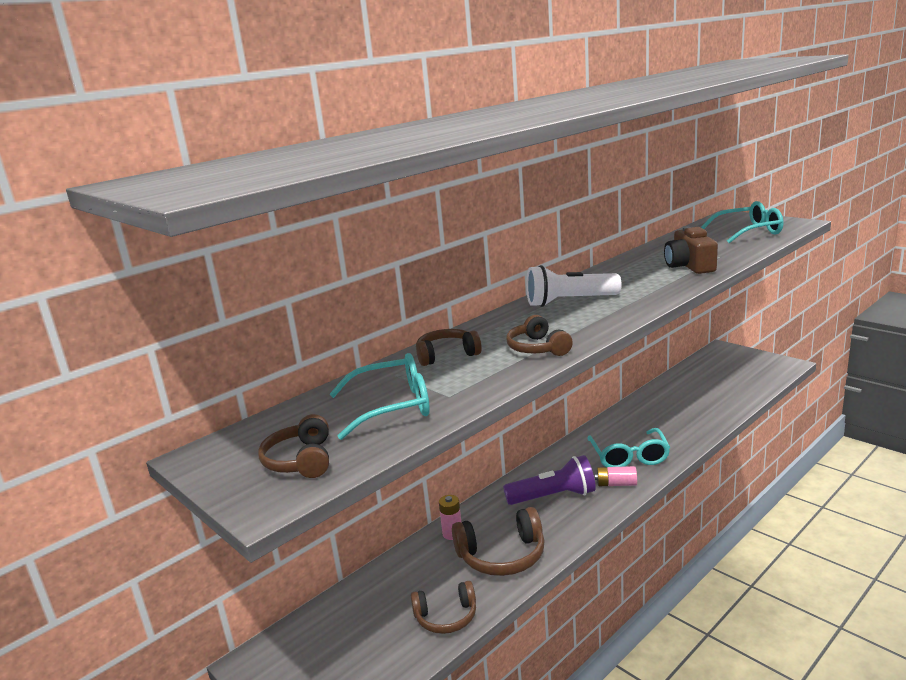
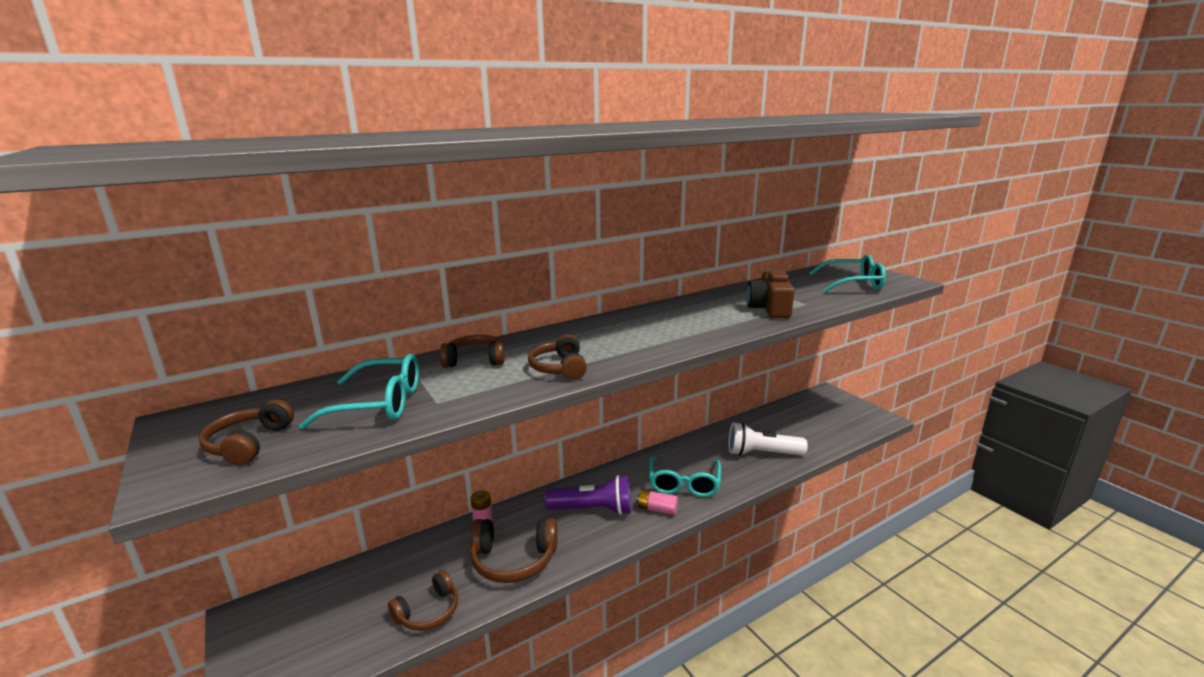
camera: 10 degrees right, 0 degrees up
brown headphones [411,581,476,634] -> brown headphones turned 45 degrees counterclockwise [388,570,458,631]
white flashlight [526,265,622,307] -> white flashlight moved to [729,422,808,456]

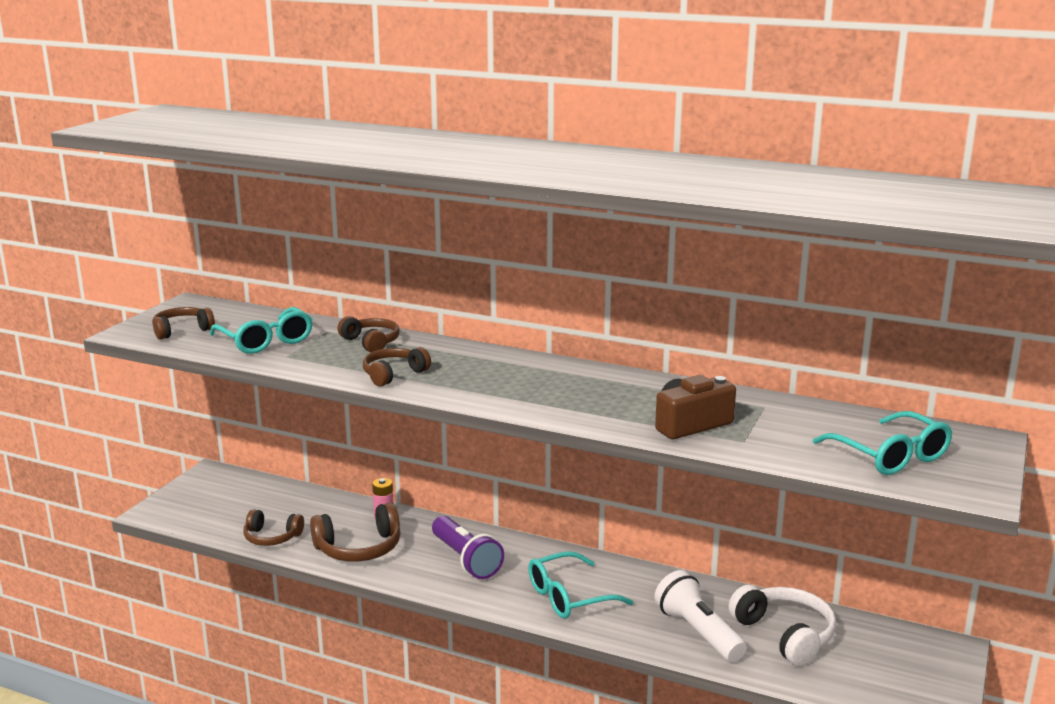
camera: 55 degrees right, 0 degrees up
brown headphones [470,518,558,583] -> brown headphones turned 75 degrees counterclockwise [310,503,401,562]
pink battery [637,490,678,515] -> none
none -> white headphones [728,585,836,666]

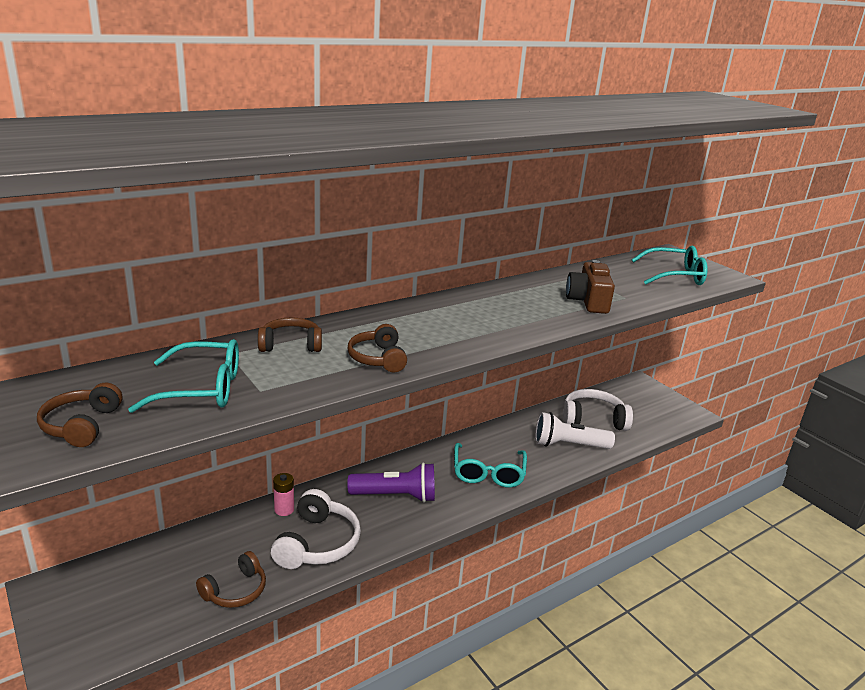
camera: 60 degrees left, 5 degrees up
brown headphones [310,503,401,562] -> white headphones [271,489,361,569]

